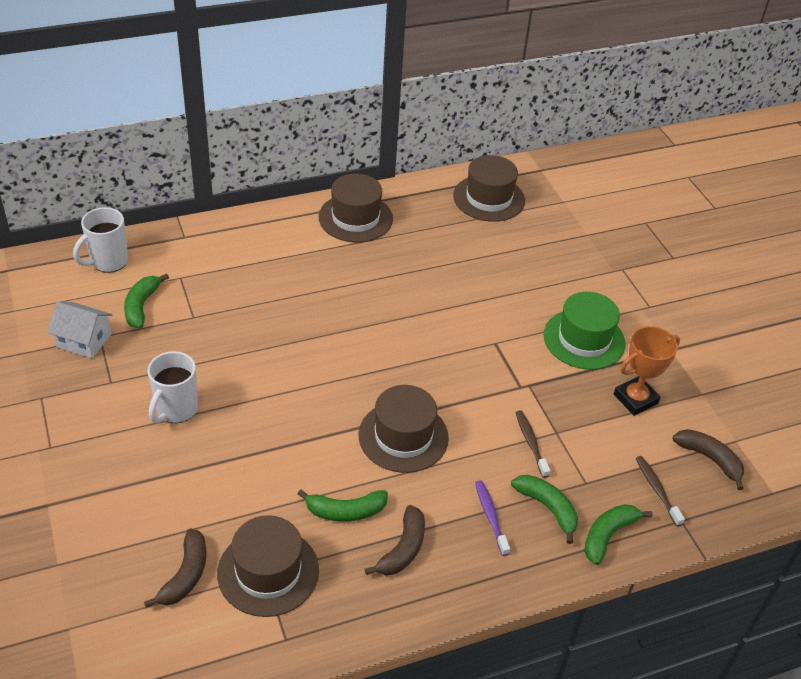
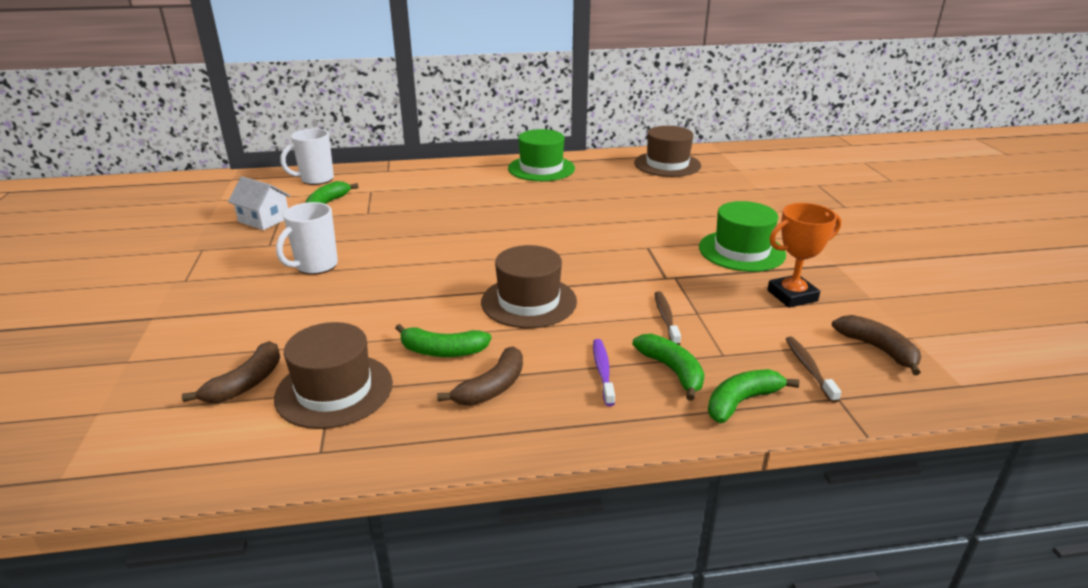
camera: 15 degrees right, 15 degrees down
brown hat [319,174,393,242] -> green hat [508,129,575,181]

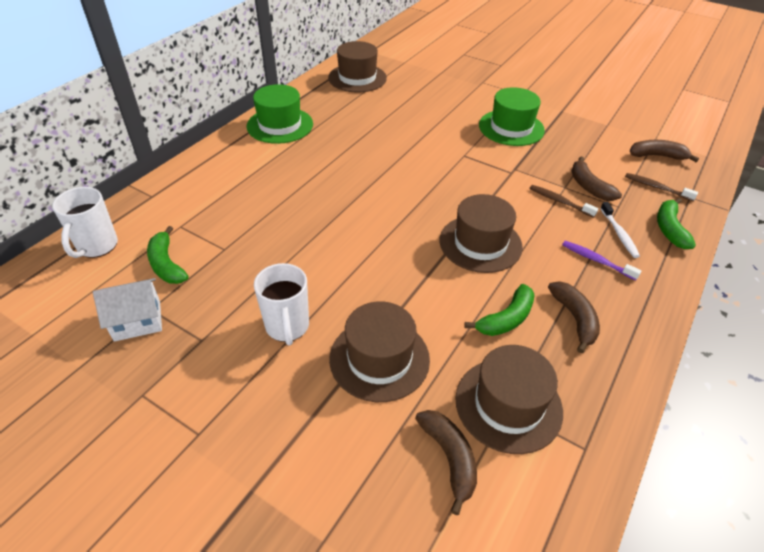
camera: 50 degrees left, 15 degrees up
green banana [633,334,704,401] -> white toothbrush [600,202,640,258]
orange trophy [767,203,841,308] -> none
none -> brown hat [329,301,430,402]
none -> brown banana [572,157,622,201]

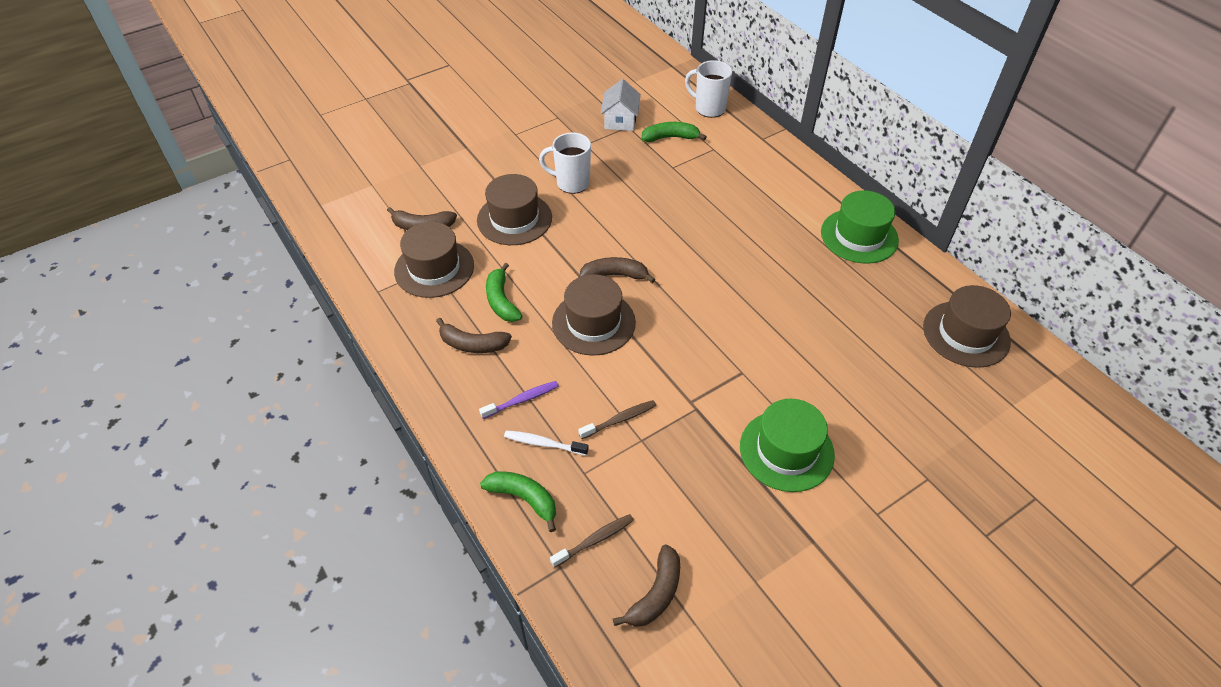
camera: 115 degrees right, 5 degrees up
brown banana [572,157,622,201] -> brown banana moved to [579,257,655,283]

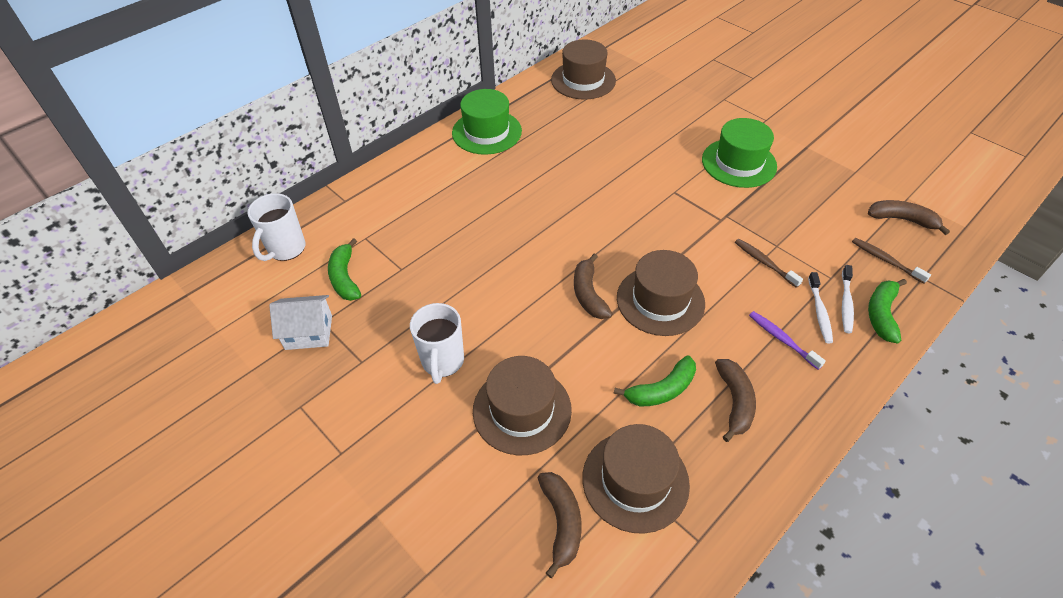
camera: 100 degrees left, 0 degrees up
none -> white toothbrush [842,265,854,333]

